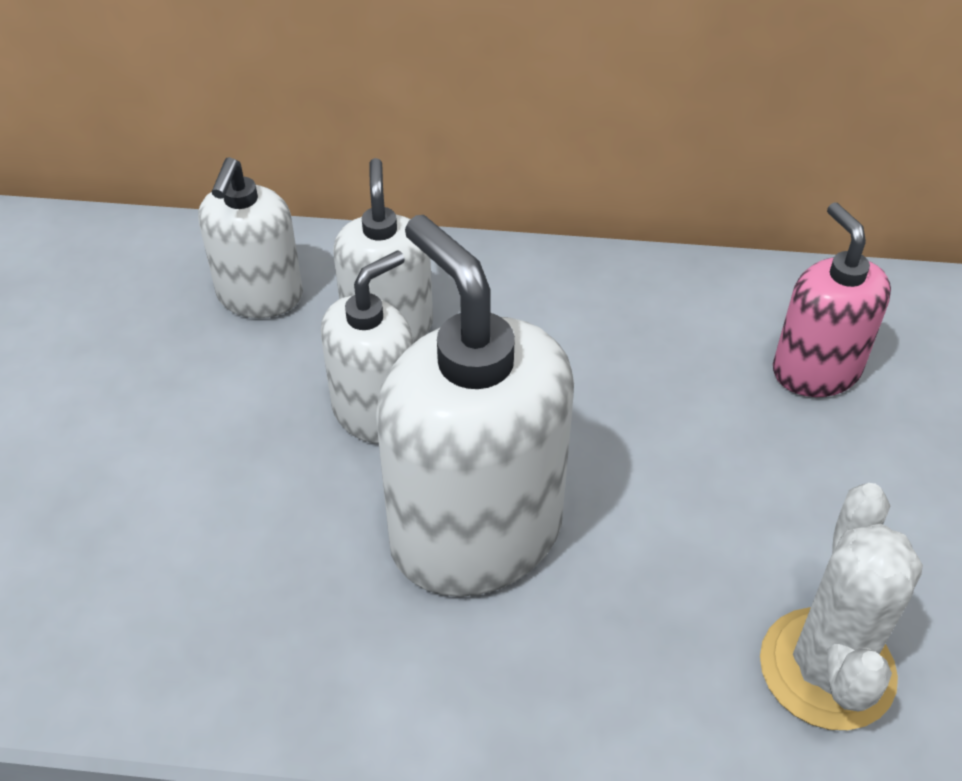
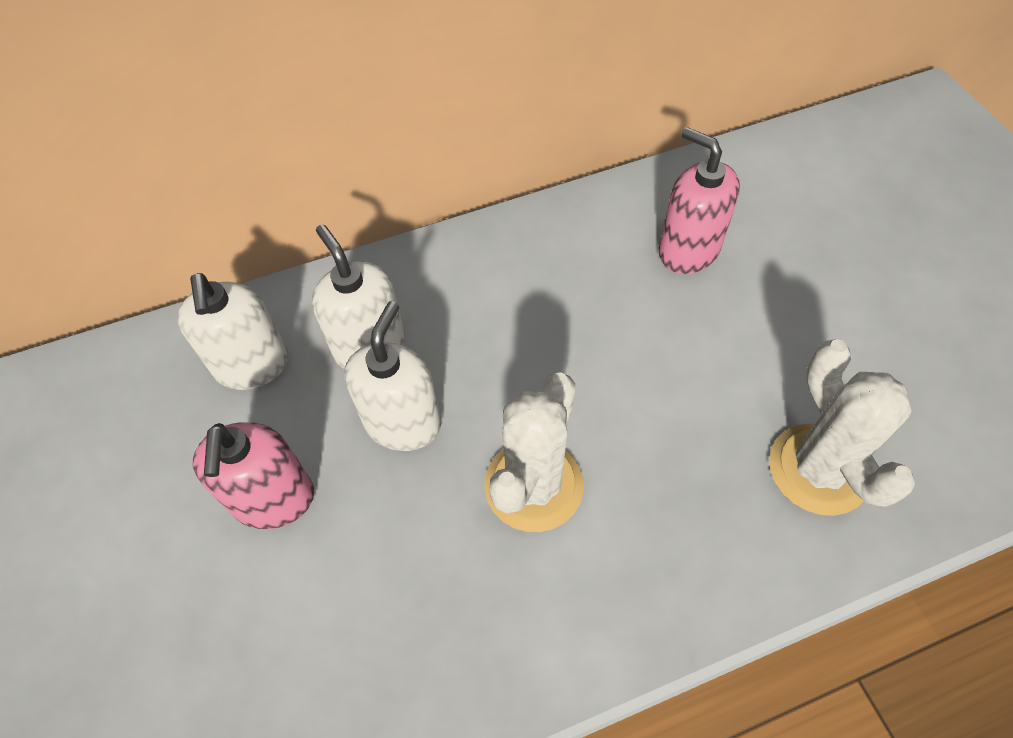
camera: 25 degrees left, 10 degrees up
white soap dispenser [376,215,574,597] -> white cactus [484,372,584,532]
none -> pink soap dispenser [193,422,314,529]

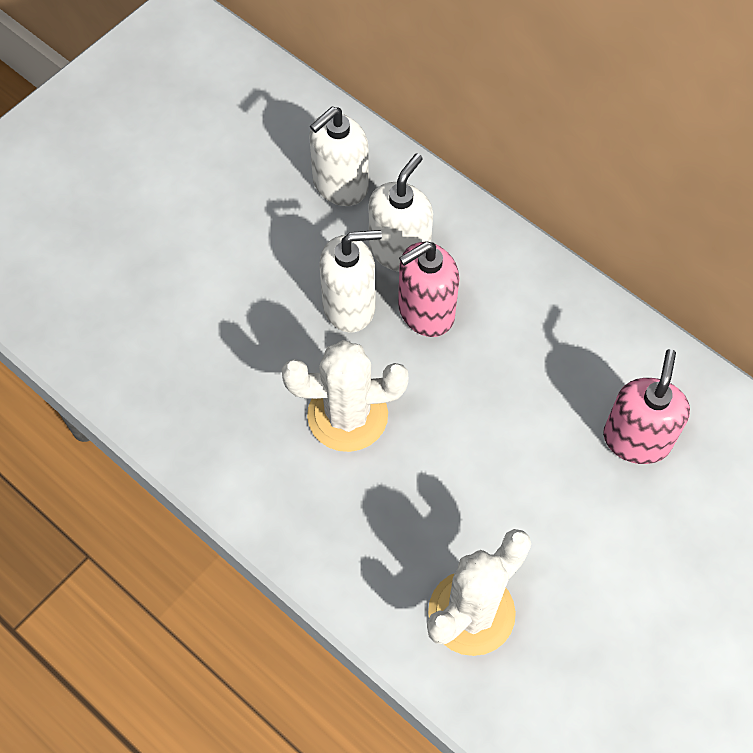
camera: 60 degrees right, 5 degrees up
pink soap dispenser [193,422,314,529] -> pink soap dispenser moved to [398,241,459,337]

